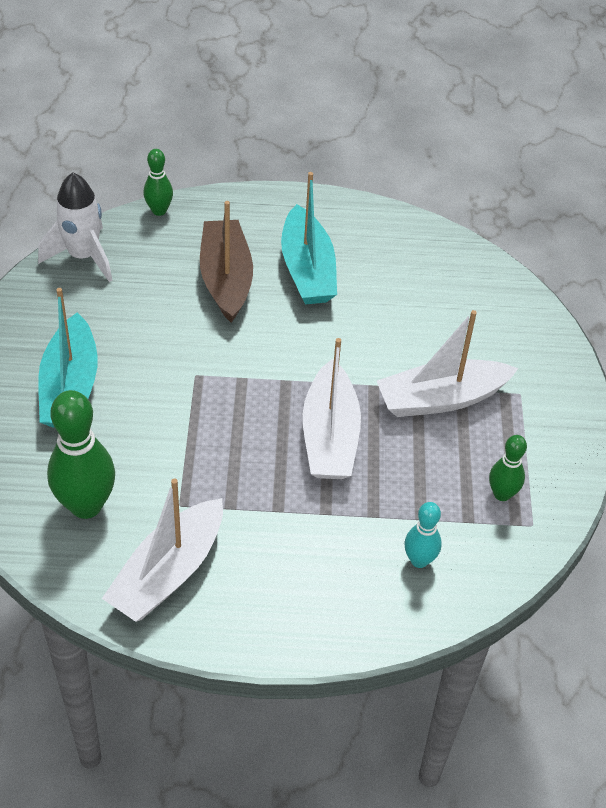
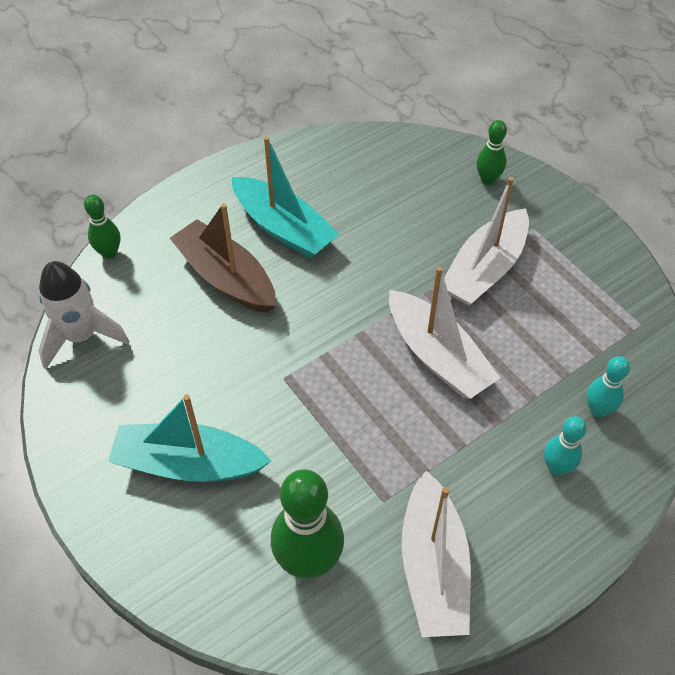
camera: 35 degrees left, 5 degrees up
turquoise boat [38,288,98,428] -> turquoise boat turned 135 degrees clockwise [108,395,272,482]
green bowling pin [489,435,527,501] -> green bowling pin moved to [477,120,507,185]
none -> turquoise bowling pin [544,416,587,476]

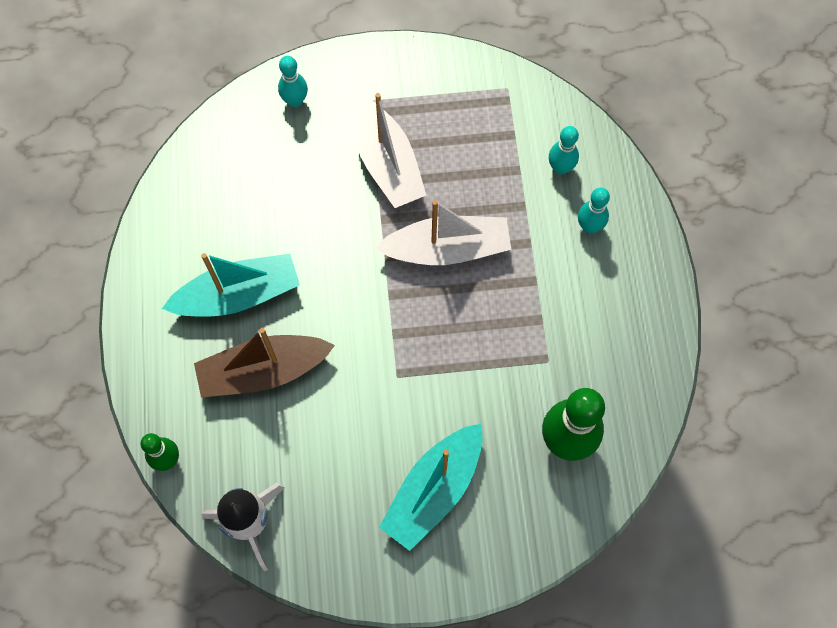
camera: 60 degrees left, 15 degrees up
white boat [402,471,471,637] -> none
green bowling pin [477,120,507,185] -> turquoise bowling pin [278,56,308,107]

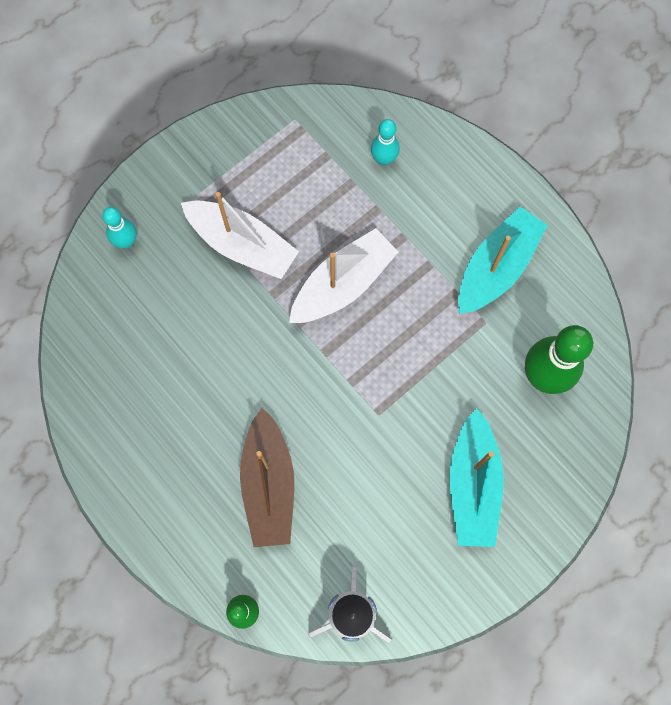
camera: 35 degrees left, 5 degrees up
turquoise boat [162,253,300,317] -> turquoise boat moved to [458,207,548,314]
brown boat [194,328,335,398] -> brown boat turned 45 degrees counterclockwise [240,408,294,547]
turquoise bowling pin [578,188,610,233] -> none

